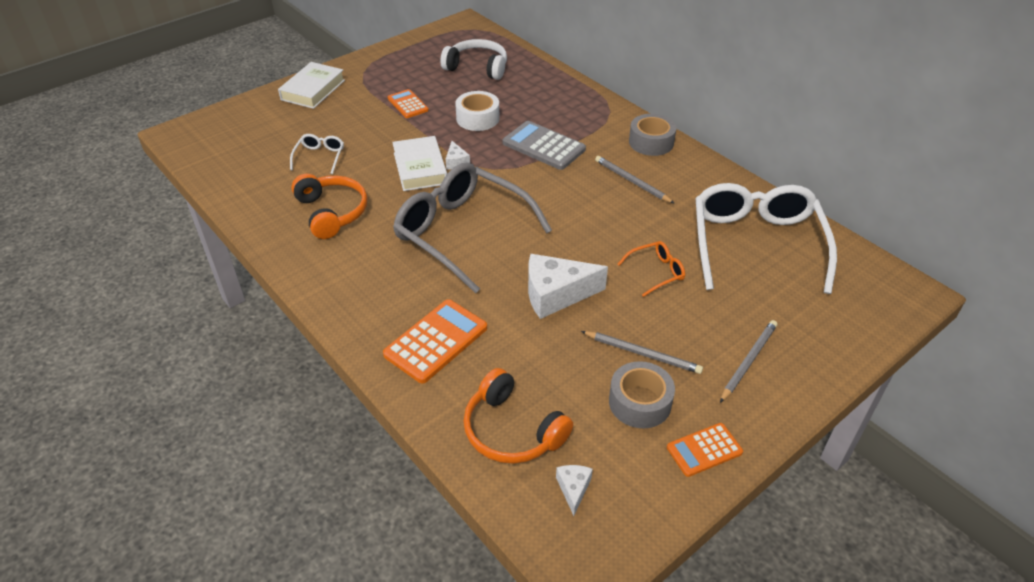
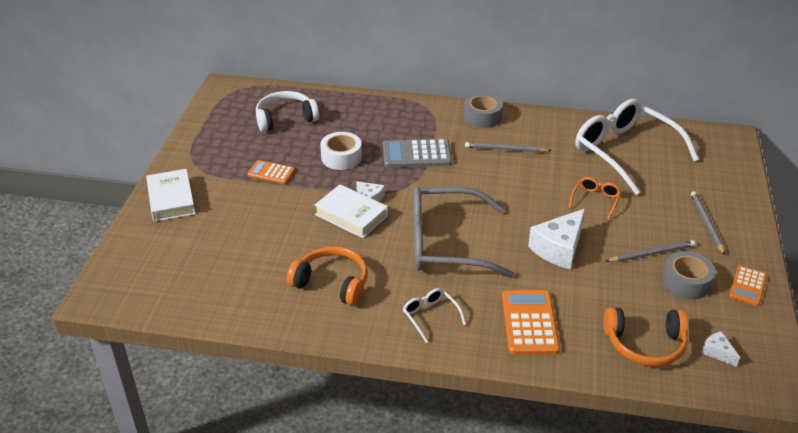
camera: 40 degrees left, 5 degrees down
white glasses [290,134,344,174] -> white glasses moved to [403,288,466,343]

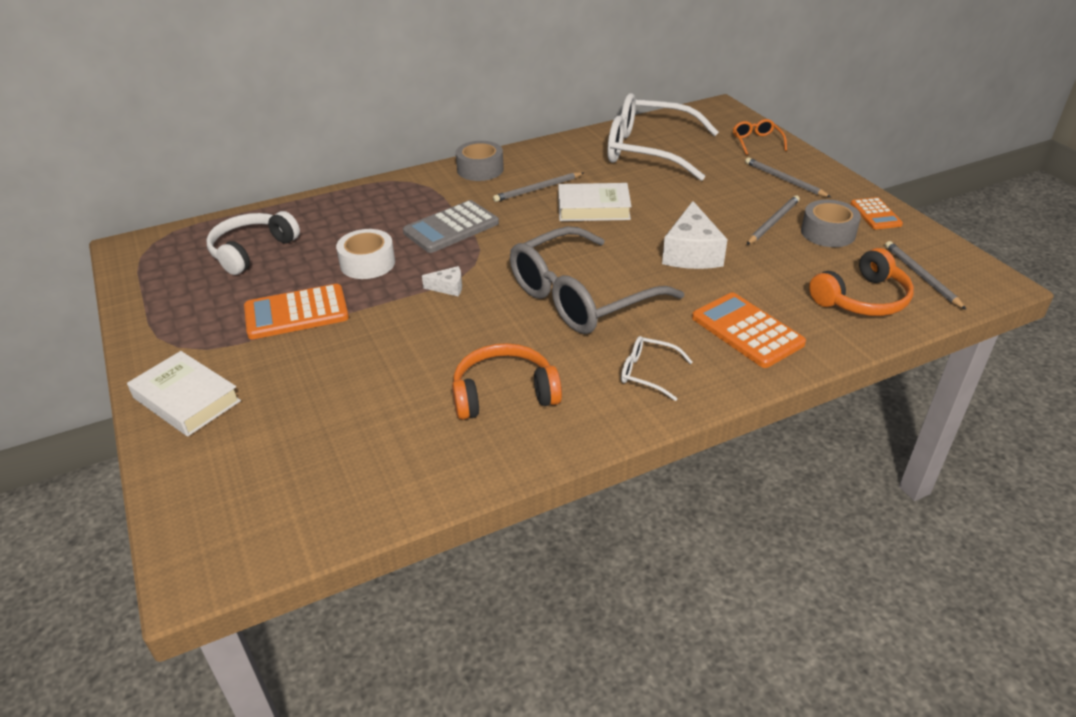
camera: 35 degrees left, 0 degrees up
orange calculator [247,160,295,184] -> orange calculator [244,284,349,339], size x1.62
white book [314,184,388,238] -> white book moved to [558,183,632,221]
orange glasses [569,177,621,220] -> orange glasses moved to [733,119,787,155]
white cheese [701,331,740,367] -> grey pencil [885,241,966,310]

